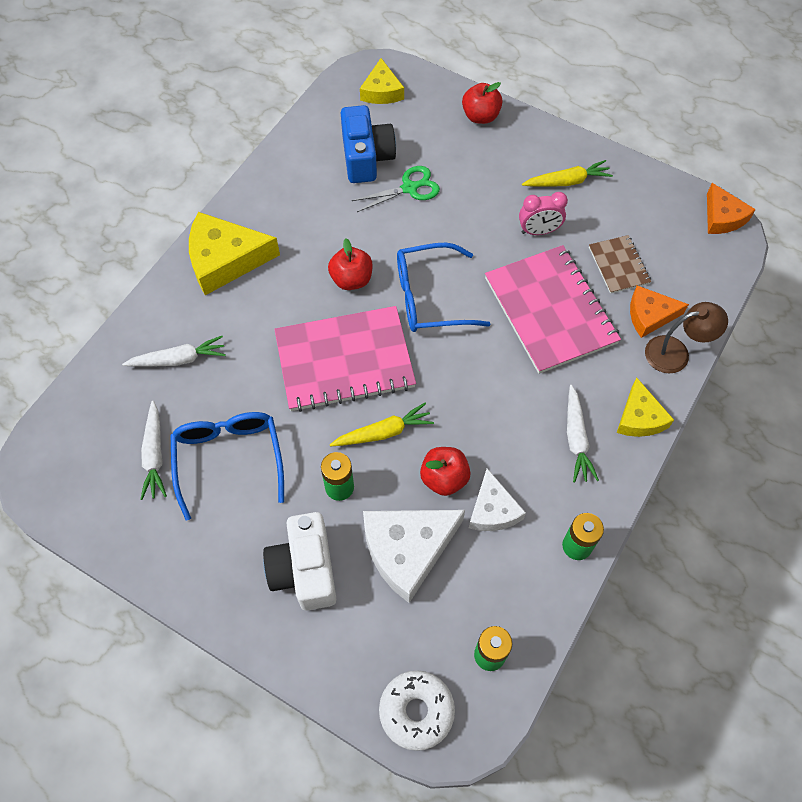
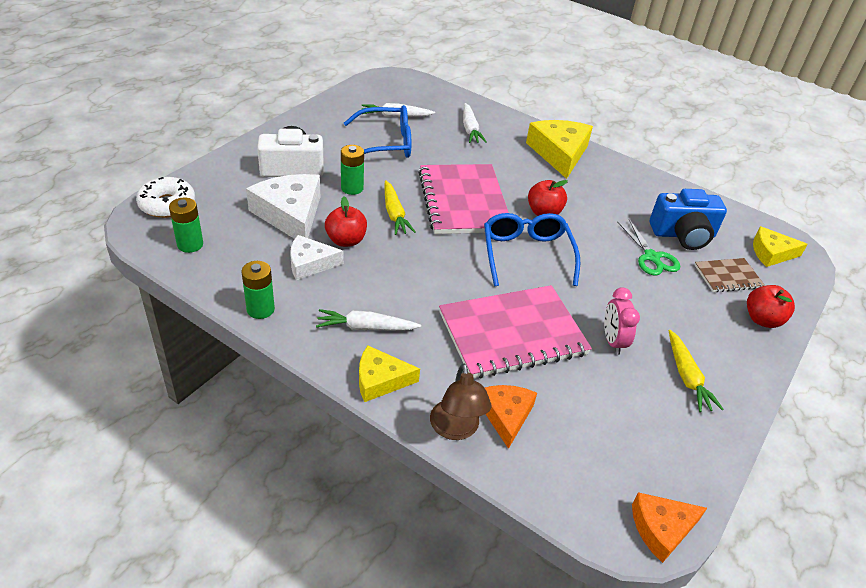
camera: 90 degrees right, 20 degrees down
brown notebook [589,235,651,294] -> brown notebook moved to [695,258,765,292]

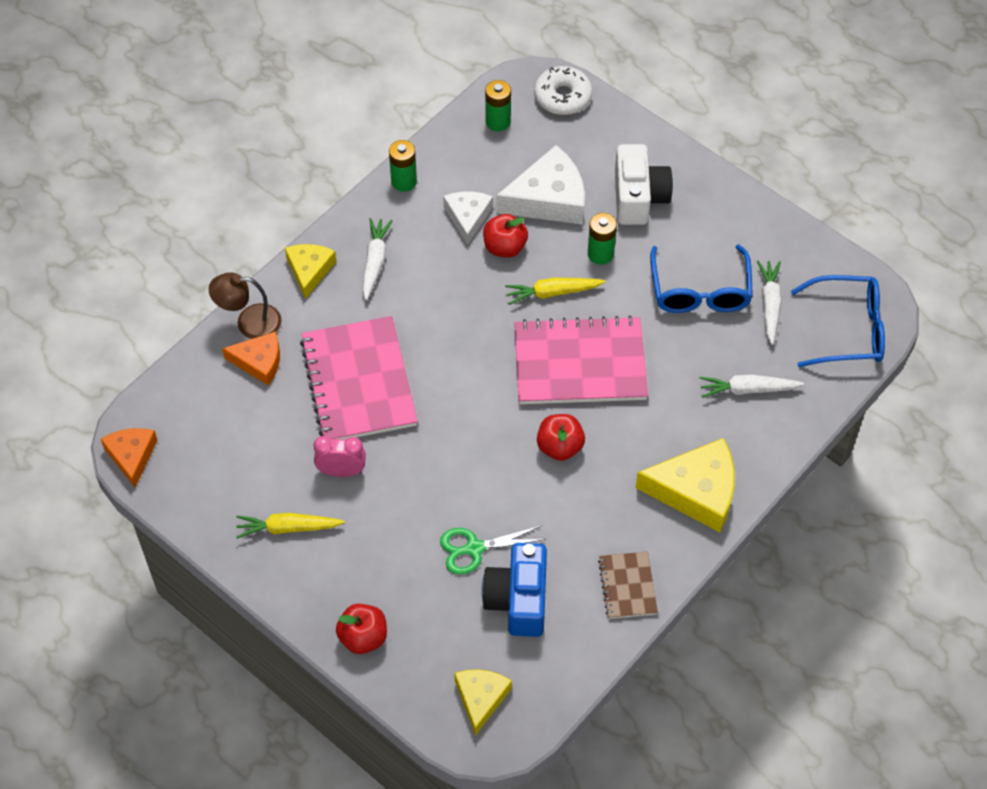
camera: 100 degrees right, 15 degrees up
blue glasses [484,213,580,286] -> blue glasses moved to [791,275,885,367]
brown notebook [695,258,765,292] -> brown notebook moved to [598,551,658,619]

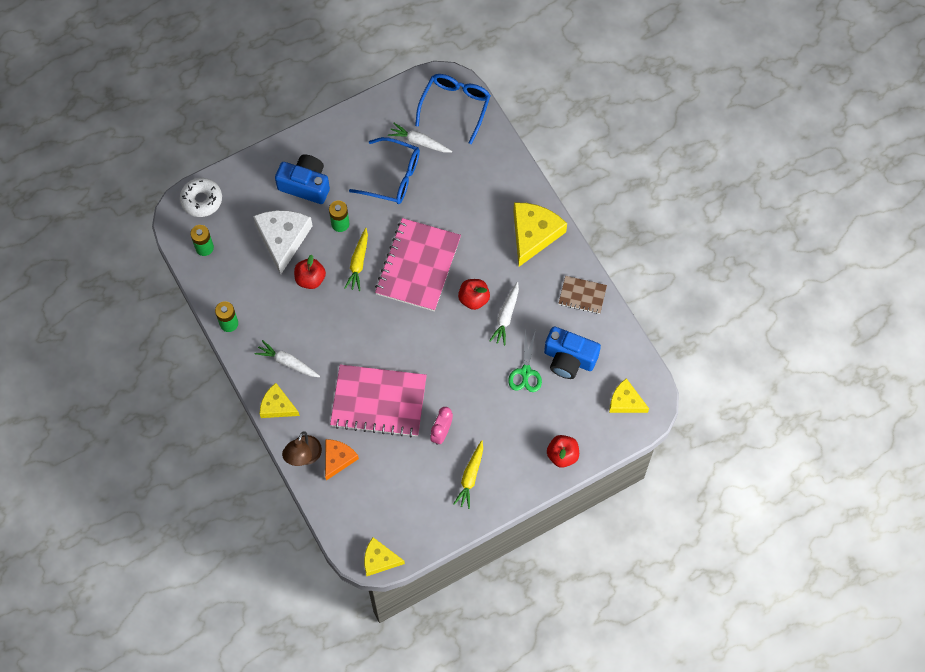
camera: 70 degrees left, 10 degrees up
orange cheese [101,428,157,487] -> yellow cheese [364,537,405,576]
white cheese [443,192,493,245] -> none
white camera [615,144,673,225] -> blue camera [275,154,330,204]
white carrot [699,374,804,398] -> white carrot moved to [489,282,519,346]

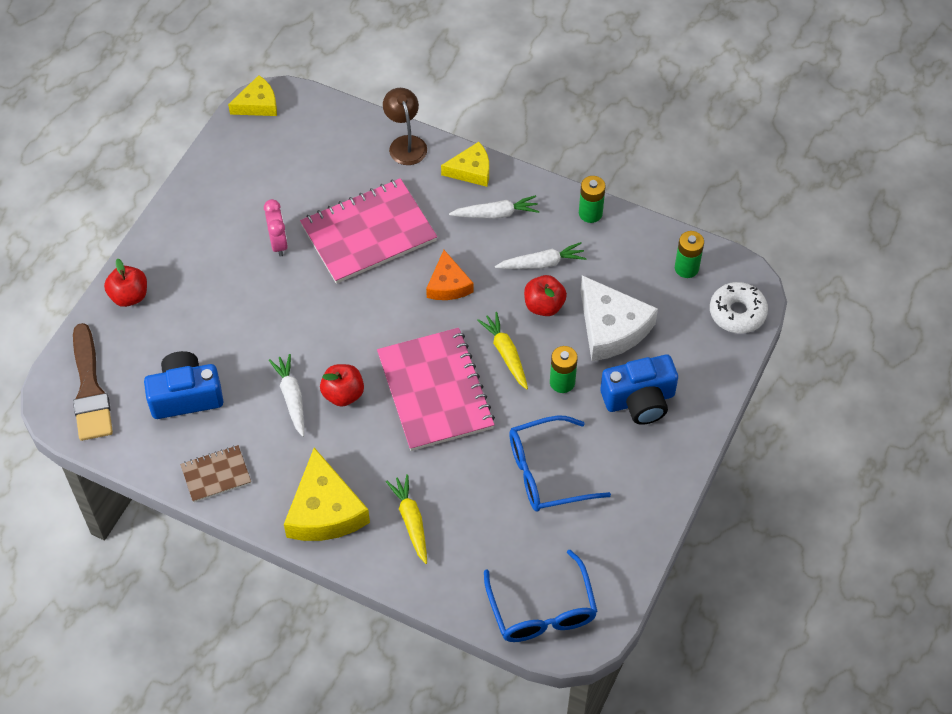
camera: 145 degrees right, 10 degrees down
orange cheese [325,439,359,481] -> orange cheese moved to [426,250,473,300]
white carrot [388,123,452,153] -> white carrot moved to [495,242,587,269]
yellow carrot [453,440,483,509] -> yellow carrot moved to [386,474,427,564]
green scissors [508,330,542,392] -> none
yellow cheese [609,378,649,413] -> brown brush [73,323,113,441]

